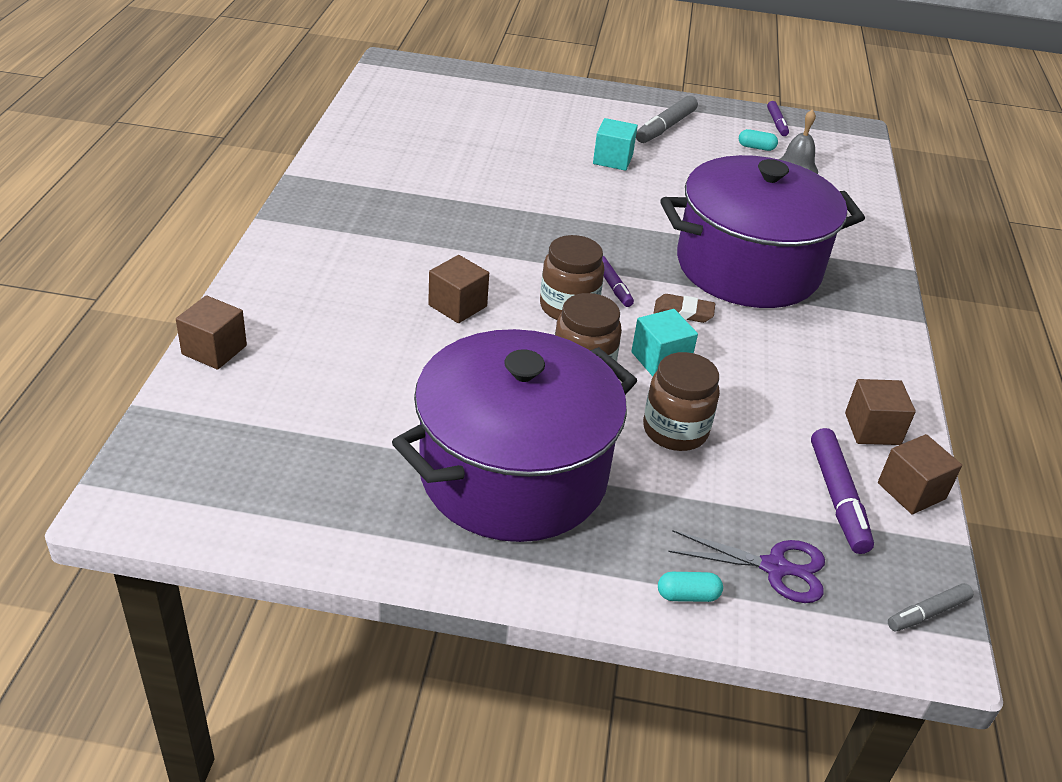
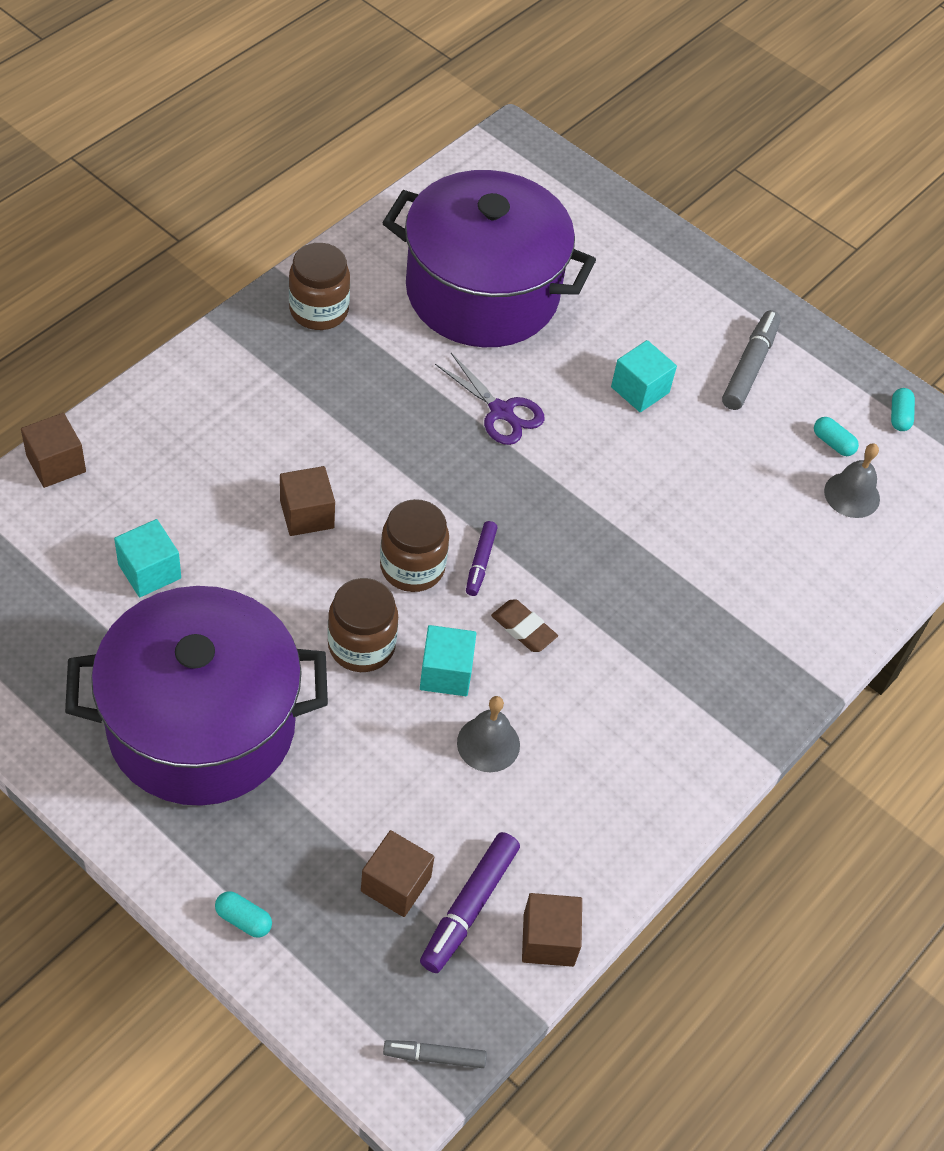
camera: 30 degrees right, 15 degrees up
grey marker [636,95,698,143] -> grey marker turned 135 degrees clockwise [722,310,781,410]
brown jar [643,352,720,451] -> brown jar moved to [289,243,350,330]
purple pot [660,155,865,308] -> purple pot moved to [382,170,596,347]
purple scissors [668,530,825,603] -> purple scissors moved to [435,353,545,445]
purple marker [767,101,789,136] -> turquoise capsule [891,388,915,431]
brown cube [845,379,916,445] -> brown cube moved to [361,830,434,917]
none -> turquoise cube [114,519,181,597]
none -> grey bell [457,696,520,772]

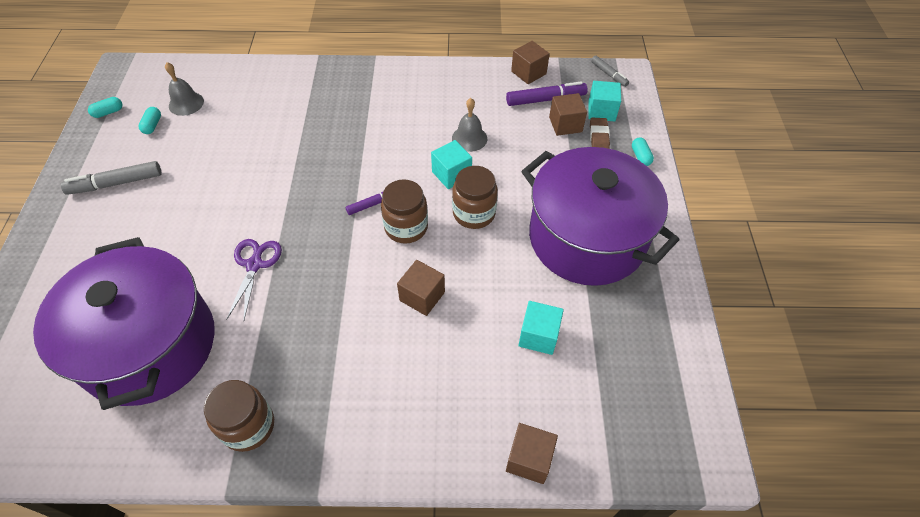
camera: 125 degrees left, 0 degrees up
brown eraser [491,599,558,652] -> brown eraser moved to [590,118,610,149]
turquoise cube [611,340,677,412] -> turquoise cube moved to [588,81,621,122]

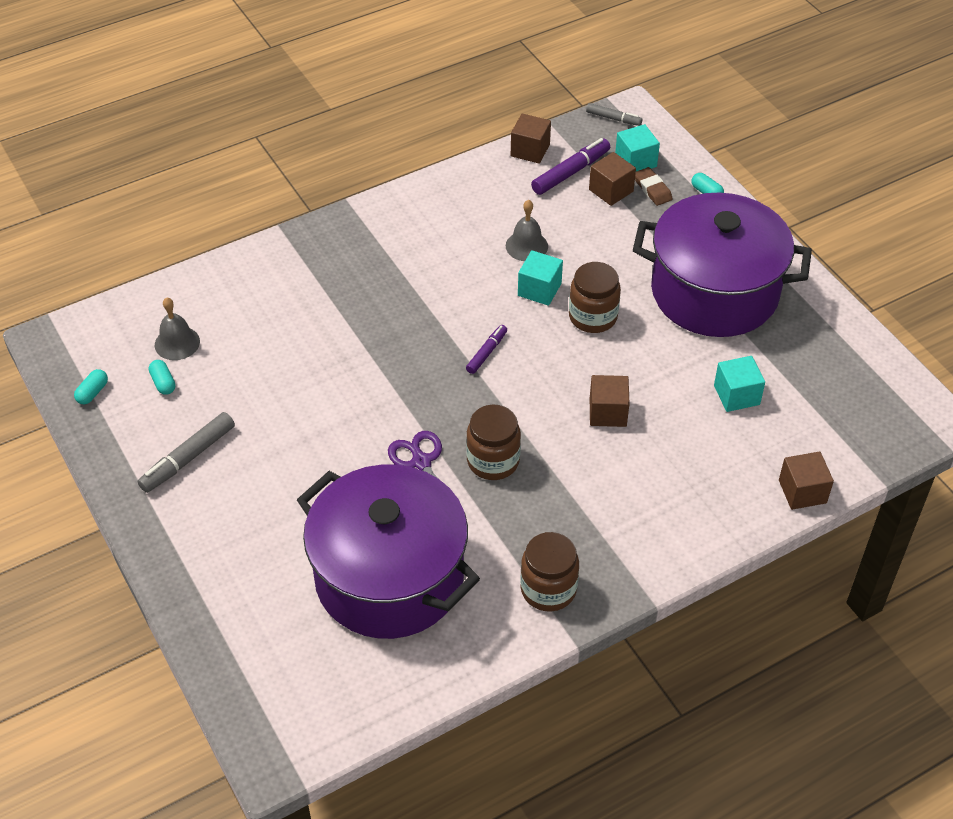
camera: 30 degrees left, 5 degrees down
brown jar [381,179,428,244] -> brown jar moved to [466,405,521,480]

